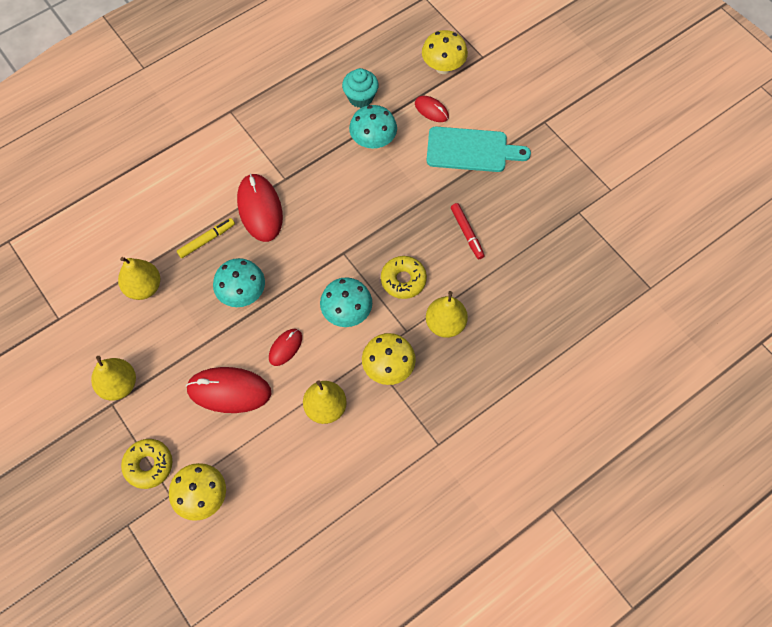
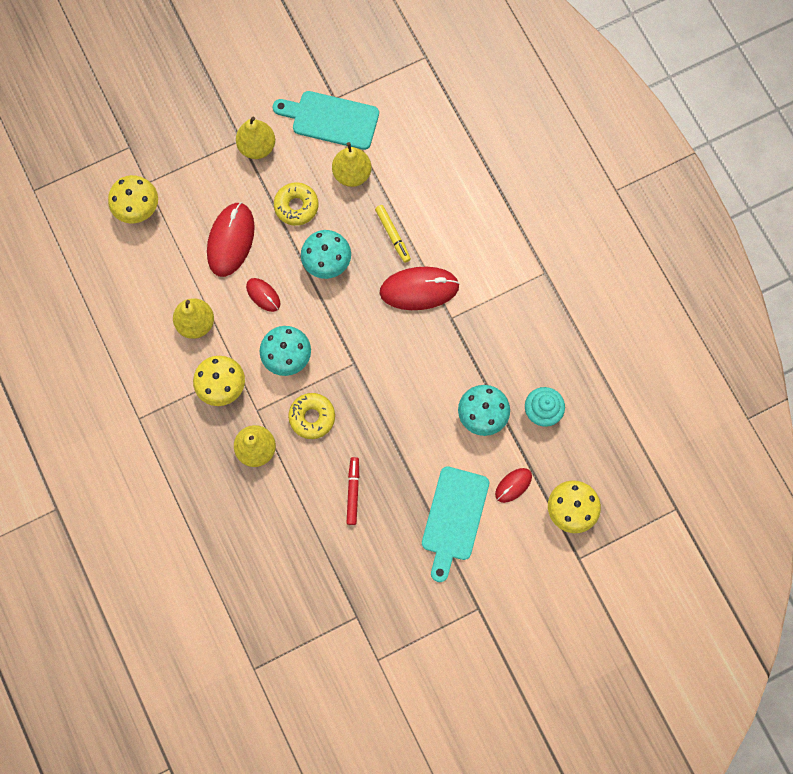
camera: 100 degrees right, 10 degrees up
yellow donut [121,439,173,489] -> yellow donut moved to [274,182,318,226]
red marker [451,203,485,259] -> red marker turned 105 degrees clockwise [346,457,359,525]
none -> turquoise cutting board [273,91,379,150]

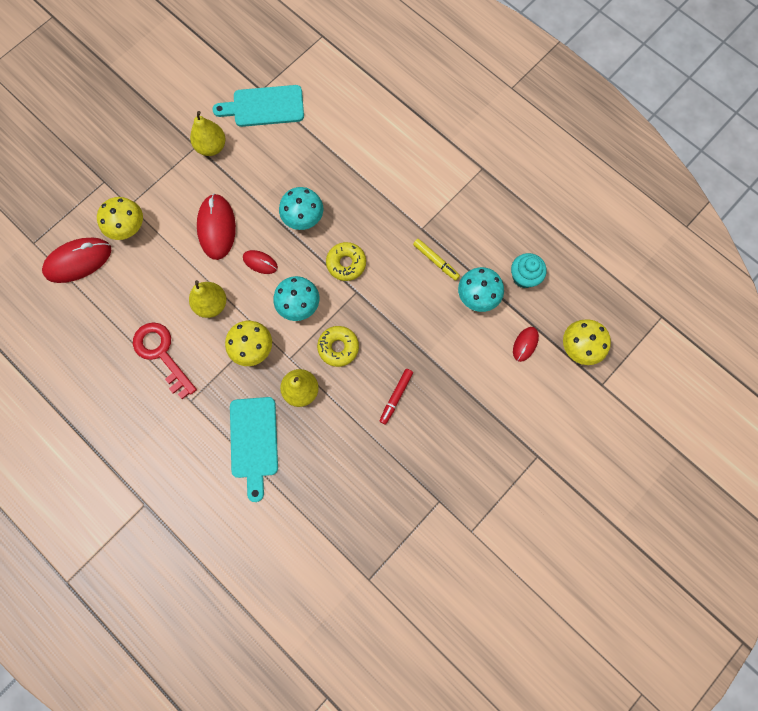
camera: 20 degrees left, 0 degrees up
yellow donut [274,182,318,226] -> yellow donut moved to [326,242,366,281]
yellow pear [332,142,371,187] -> none
red marker [346,457,359,525] -> red marker turned 135 degrees counterclockwise [379,369,413,425]
yellow marker [375,205,411,263] -> yellow marker moved to [413,239,460,281]
red mouse [379,267,460,310] -> red mouse moved to [42,238,111,283]
turquoise cutting board [422,466,489,582] -> turquoise cutting board moved to [230,397,278,502]
none -> red key [133,322,197,399]

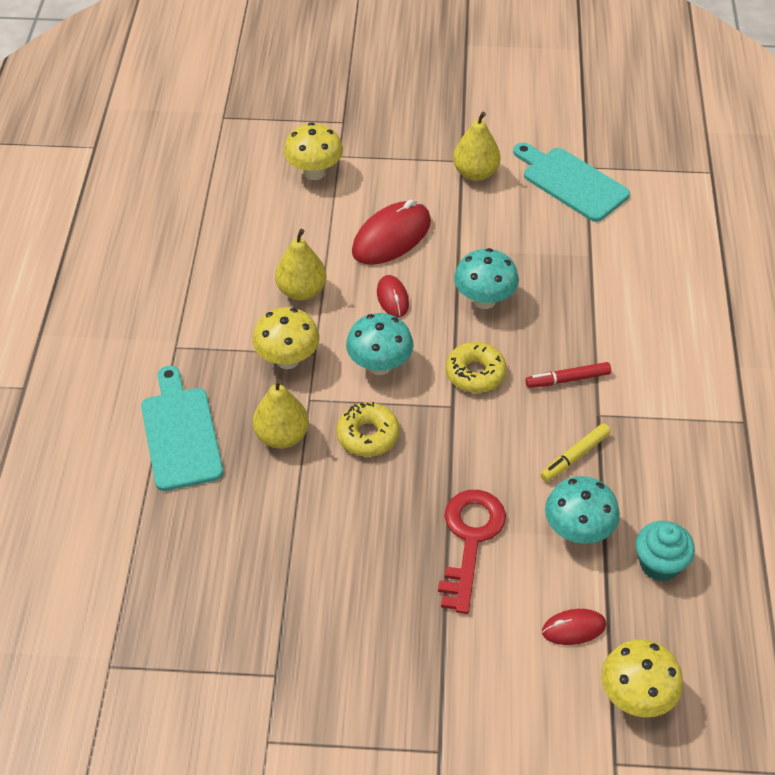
camera: 50 degrees right, 25 degrees down
red mouse [42,238,111,283] -> none
red key [133,322,197,399] -> red key moved to [438,490,506,614]
turquoise cutting board [230,397,278,502] -> turquoise cutting board turned 120 degrees clockwise [141,366,223,491]
red marker [379,369,413,425] -> red marker moved to [525,362,611,388]
yellow marker [413,239,460,281] -> yellow marker turned 45 degrees clockwise [540,423,611,482]

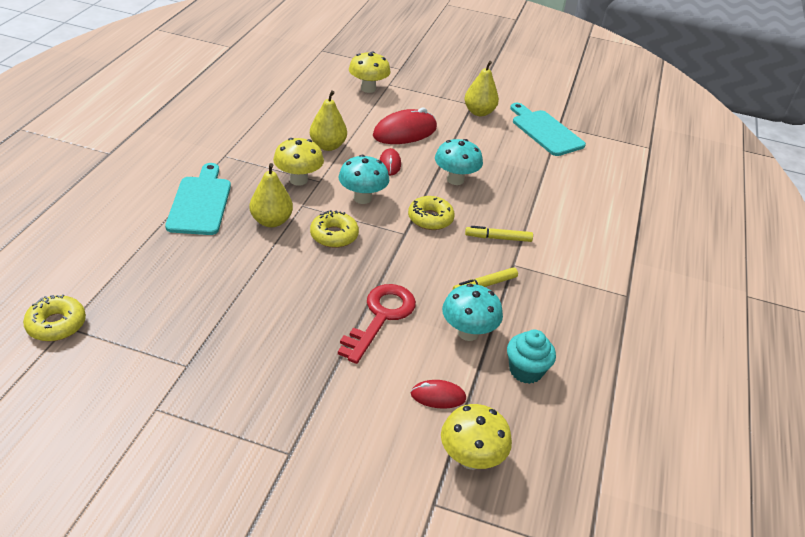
camera: 10 degrees right, 10 degrees down
red marker [525,362,611,388] -> yellow marker [465,226,533,242]
none -> yellow donut [23,294,86,341]

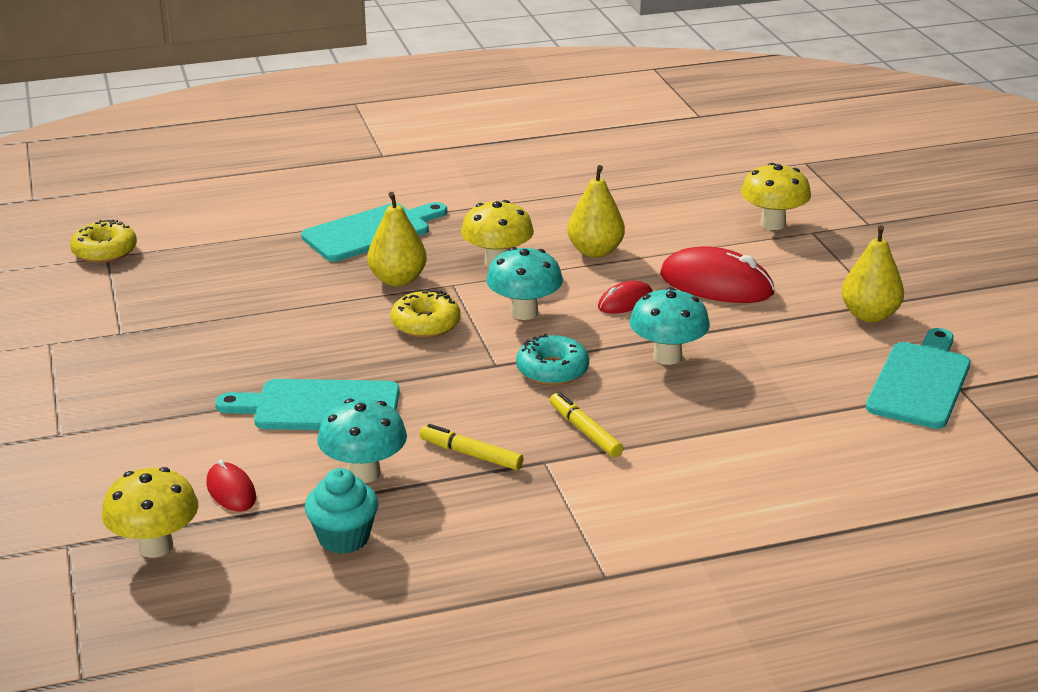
camera: 60 degrees right, 10 degrees down
red key [338,284,416,364] -> turquoise cutting board [215,379,400,430]
yellow donut [408,196,455,230] -> turquoise donut [516,333,589,385]

